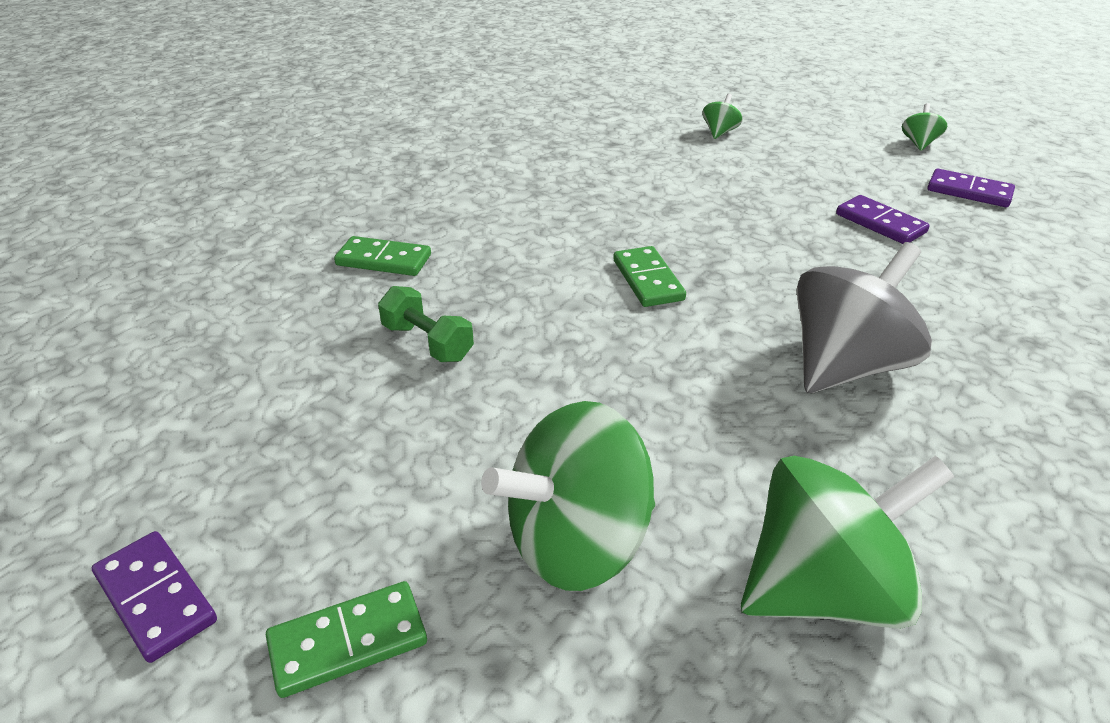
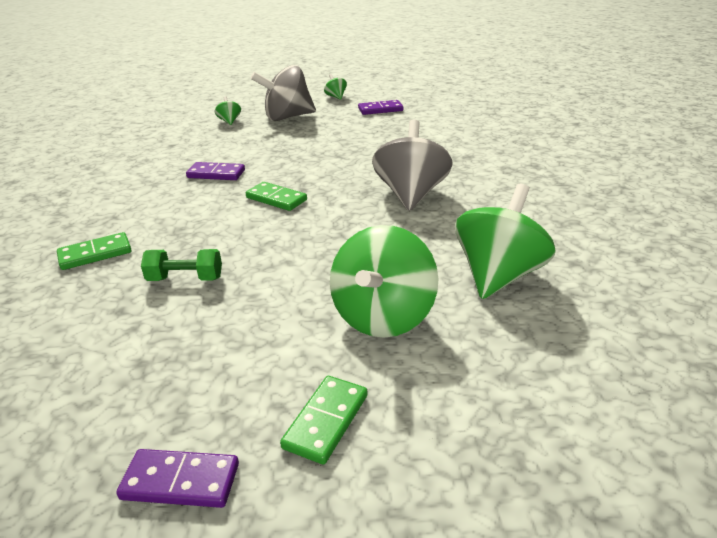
camera: 40 degrees left, 5 degrees down
purple domino [836,195,930,244] -> purple domino moved to [186,162,245,180]
none -> grey spinning top [251,65,316,121]

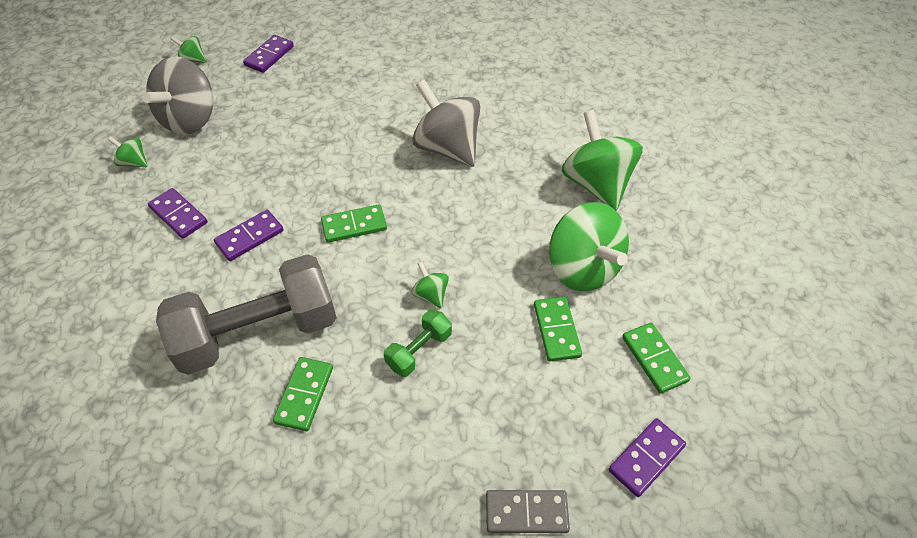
camera: 50 degrees left, 20 degrees up
none -> purple domino [148,188,208,239]
none -> grey dumbbell [156,254,337,375]
none -> green spinning top [412,262,449,309]
none -> grey domino [486,490,570,533]
none -> green domino [534,297,582,362]

